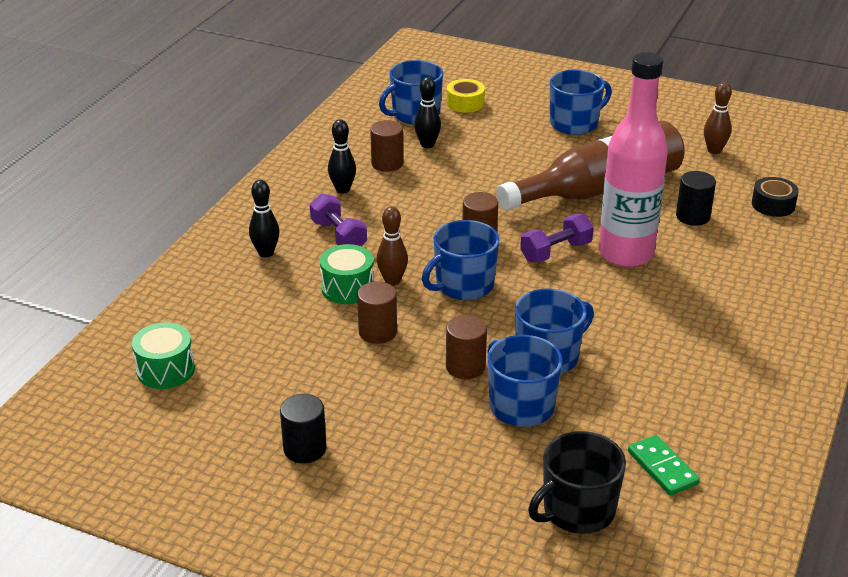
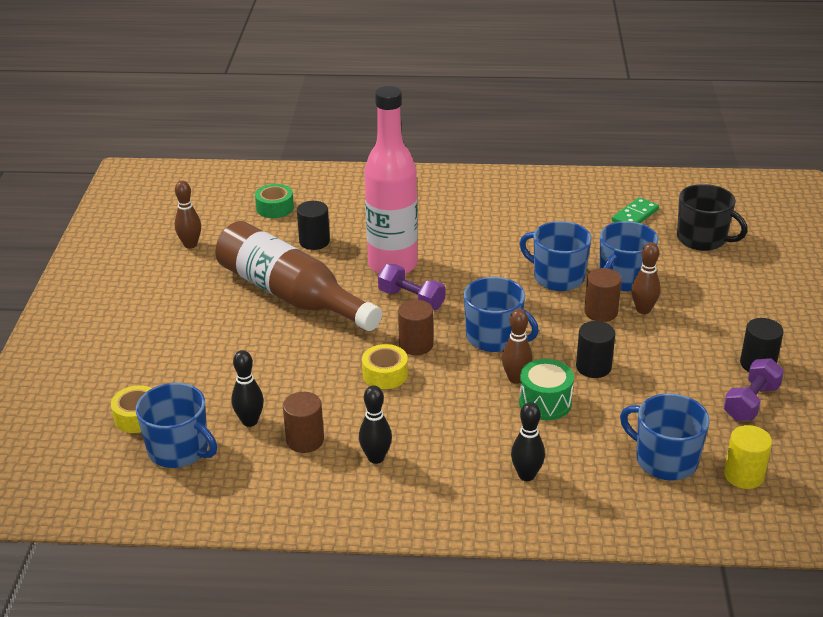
camera: 110 degrees left, 0 degrees up
green drum [132,322,195,389] -> yellow cylinder [724,425,772,489]
purple dumbbell [310,194,367,246] -> purple dumbbell moved to [724,358,784,421]
brown cylinder [357,282,397,344] -> black cylinder [576,321,615,378]
blue mug [550,70,612,135] -> blue mug moved to [620,393,710,481]
black tape [752,177,799,217] -> green tape [255,184,294,218]
none -> yellow tape [362,344,408,389]
none -> brown bowling pin [631,242,661,314]

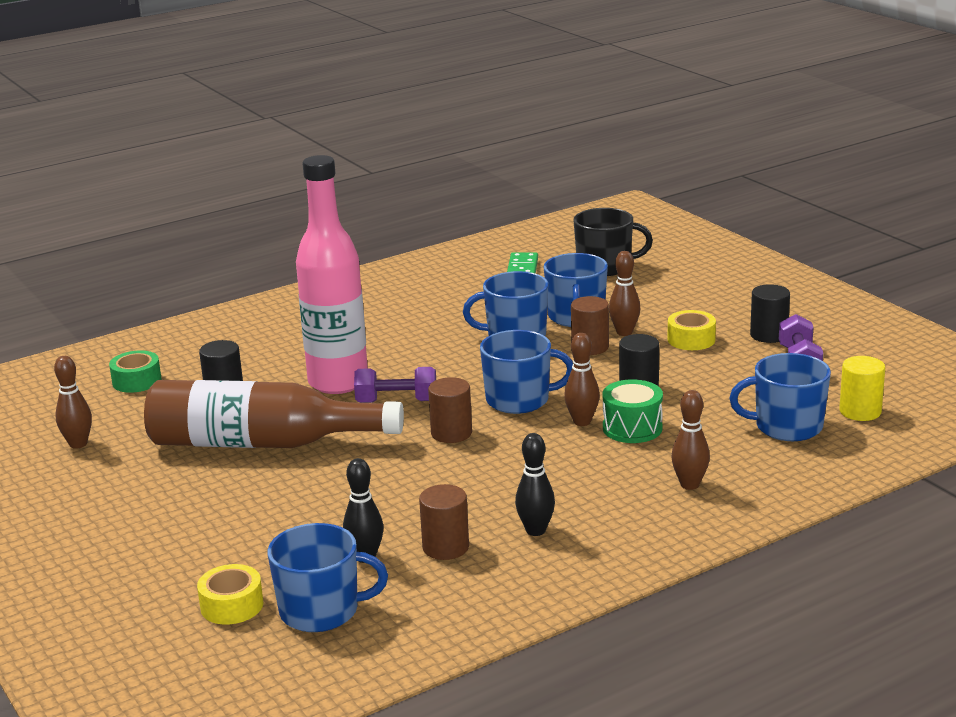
camera: 35 degrees left, 10 degrees down
yellow tape [362,344,408,389] -> yellow tape moved to [667,310,716,350]
black bowling pin [511,402,545,481] -> brown bowling pin [672,390,710,490]

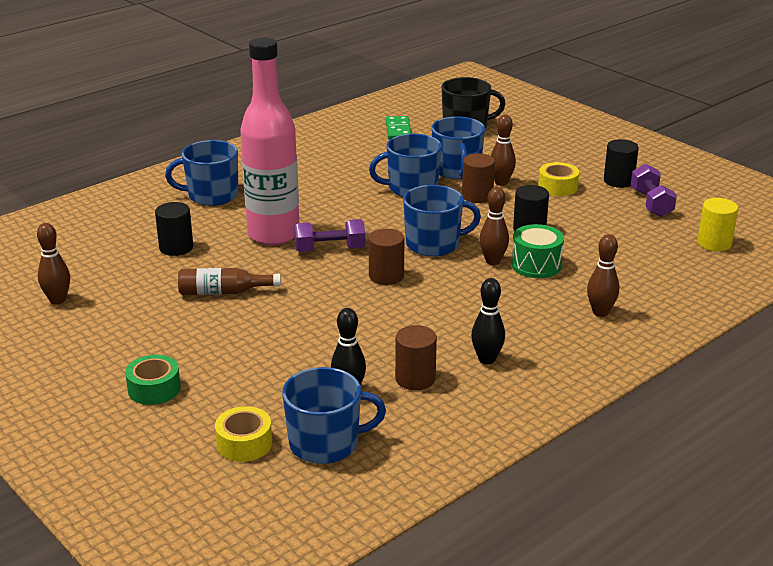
camera: 10 degrees left, 5 degrees up
green tape [109,350,162,393] -> green tape moved to [125,354,181,405]
brown bottle [144,380,404,448] -> brown bottle [178,268,281,295], size x0.46
blue mug [729,353,831,441] -> blue mug moved to [165,140,238,206]

